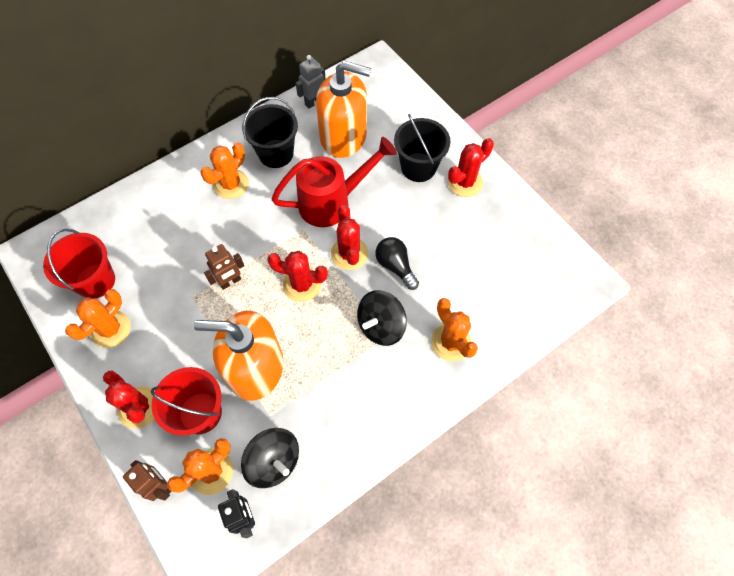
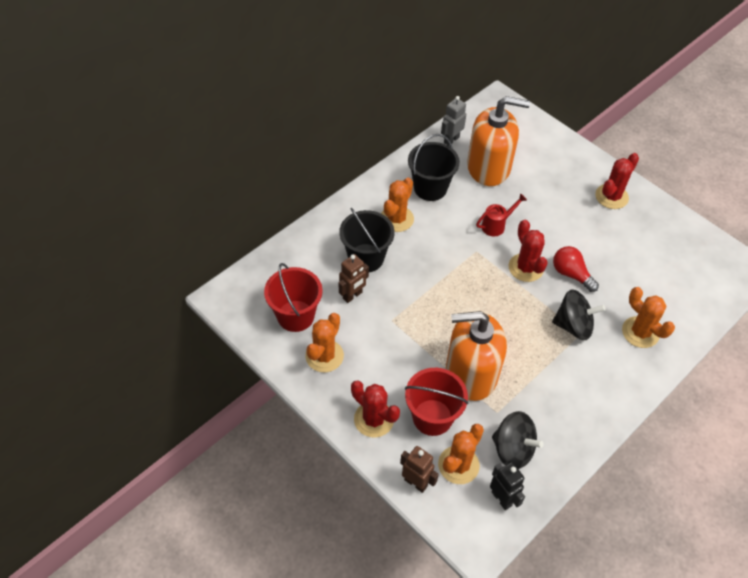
camera: 10 degrees left, 10 degrees down
brown robot [204,244,244,290] -> brown robot moved to [339,254,369,303]
red cactus [267,251,328,302] -> none
red watering can [271,137,397,227] -> red watering can [476,193,527,236], size x0.49
black spinning top [357,290,407,346] -> black spinning top turned 120 degrees counterclockwise [552,290,606,340]
black light bulb [375,237,419,290] -> red light bulb [553,246,599,292]
black bucket [394,114,450,182] -> black bucket moved to [339,208,394,272]

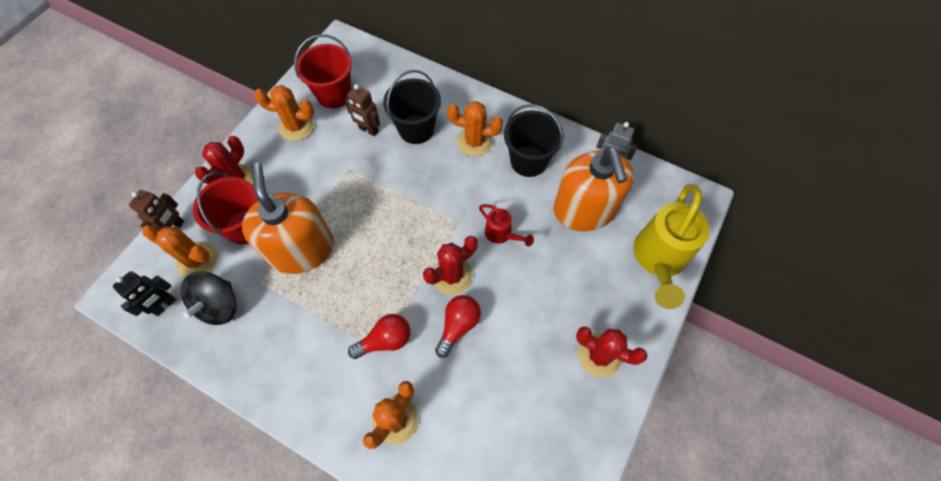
camera: 75 degrees right, 10 degrees up
black spinning top [552,290,606,340] -> red light bulb [348,314,411,359]
none -> yellow watering can [634,184,710,309]

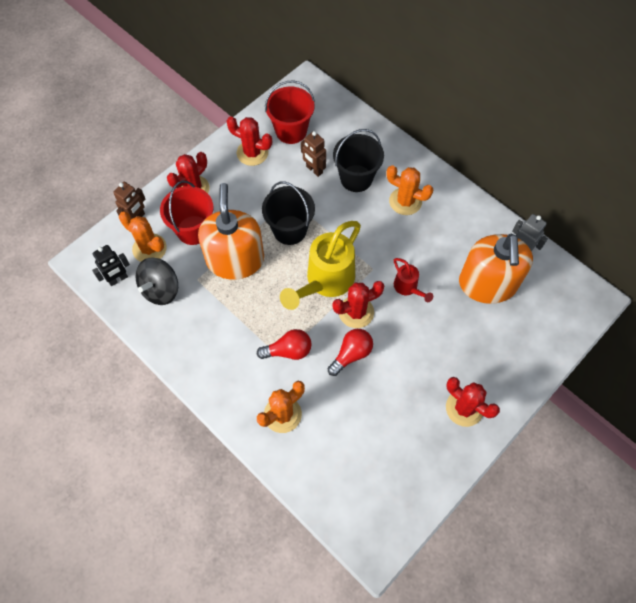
camera: 15 degrees right, 0 degrees up
orange cactus [254,85,314,141] -> red cactus [227,116,272,166]
black bucket [504,104,564,177] -> black bucket moved to [262,182,315,245]
yellow watering can [634,184,710,309] -> yellow watering can moved to [280,221,361,310]

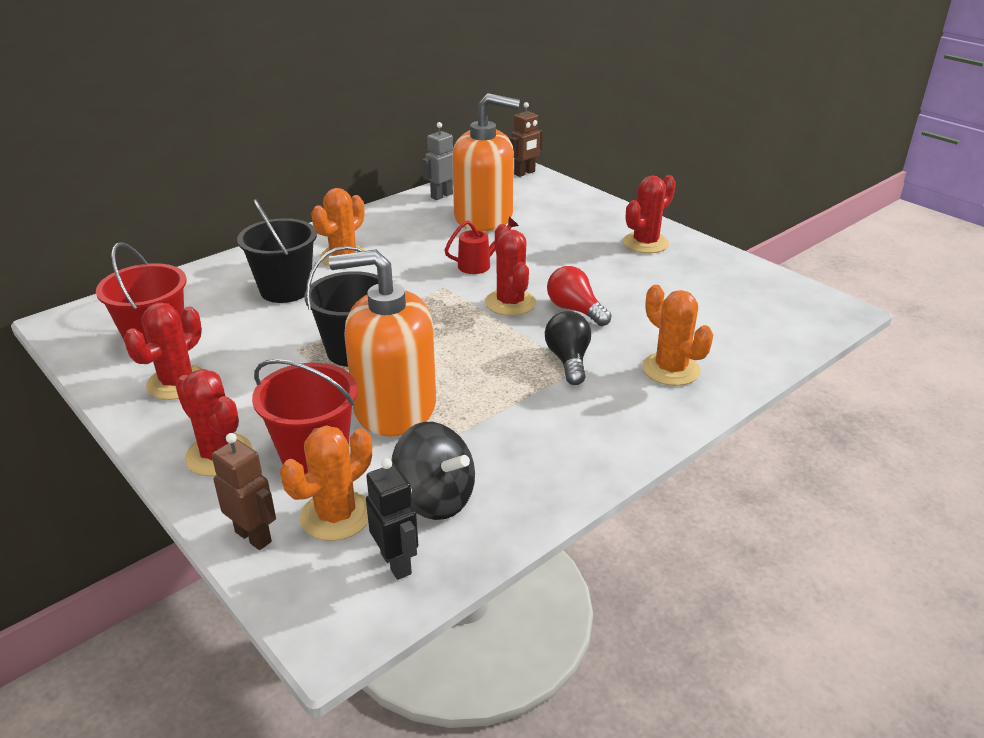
camera: 85 degrees left, 30 degrees down
red light bulb [257,329,312,360] -> black light bulb [545,311,591,385]
yellow watering can [280,221,361,310] -> none
brown robot [301,131,326,177] -> brown robot moved to [510,102,543,177]

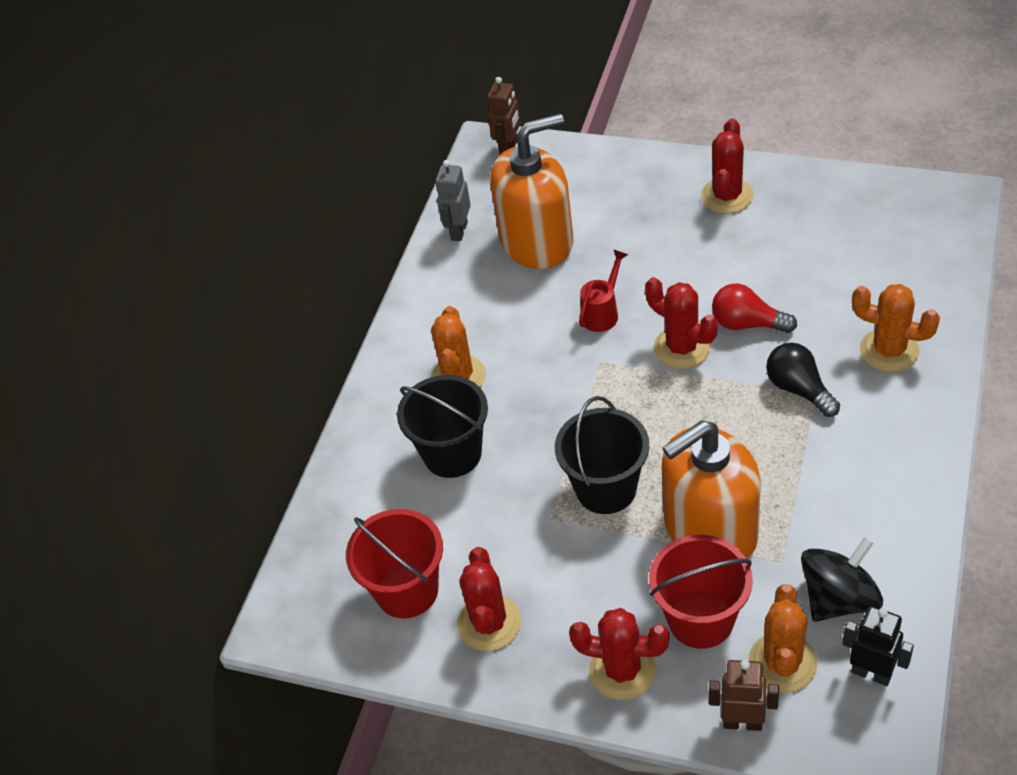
camera: 25 degrees left, 15 degrees up
black spinning top [392,422,475,520] -> black spinning top turned 45 degrees counterclockwise [801,537,883,622]

